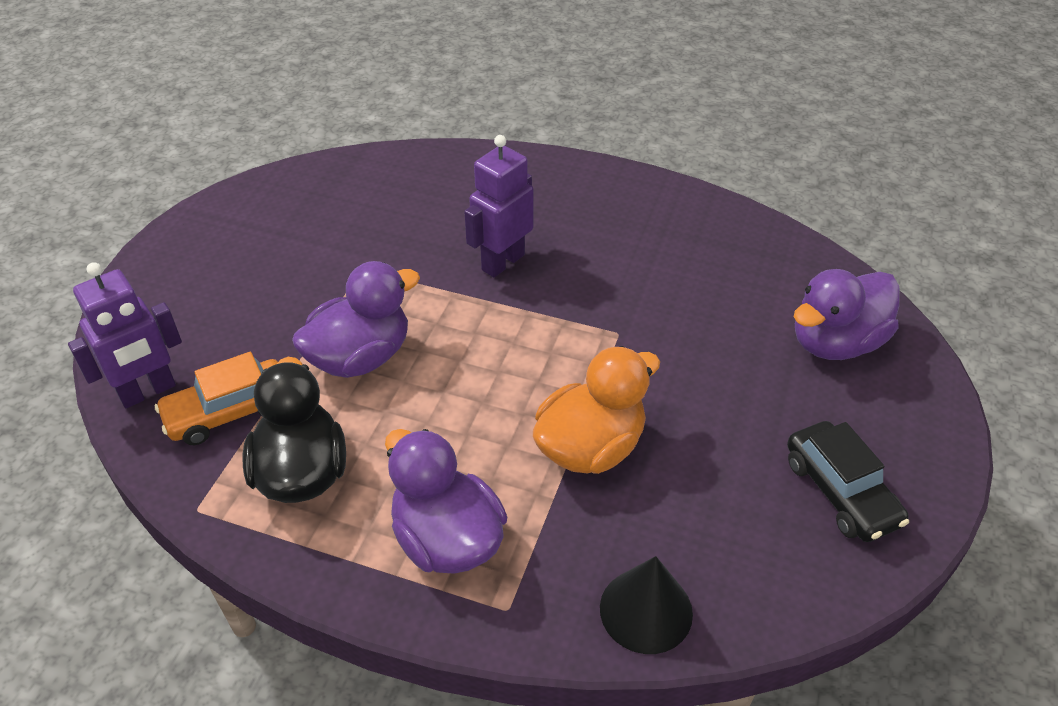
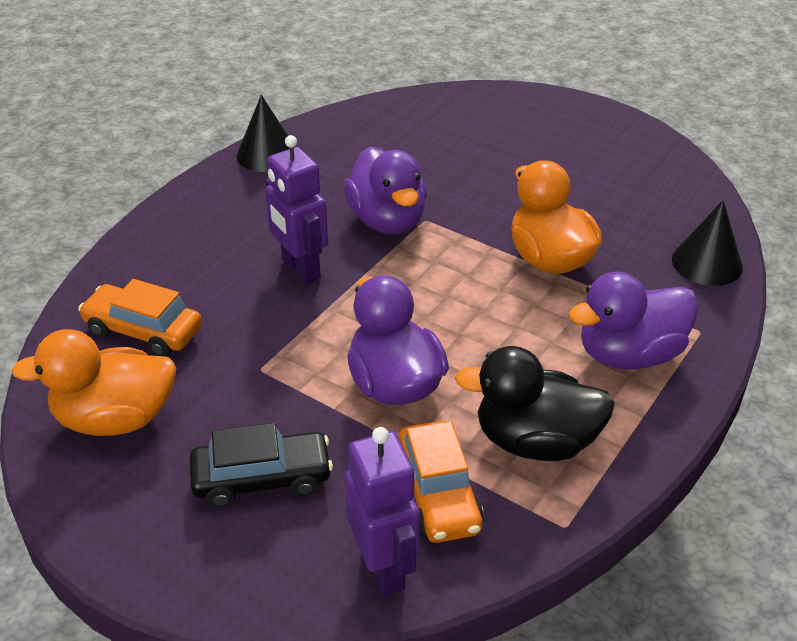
camera: 75 degrees left, 5 degrees down
black car [787,421,909,542] -> black car moved to [190,423,333,508]
purple duck [794,269,900,360] -> purple duck moved to [344,146,427,234]
none -> orange duck [11,329,176,436]
none -> orange car [78,279,202,357]
none -> black cone [237,95,289,172]

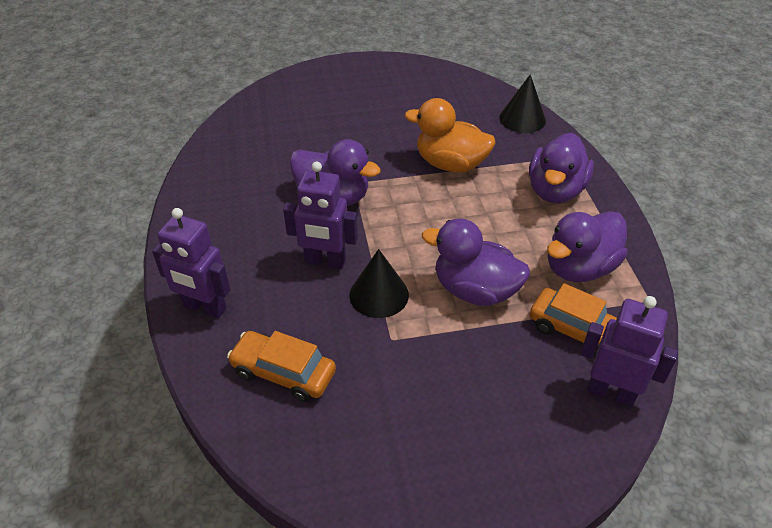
camera: 45 degrees left, 5 degrees up
orange duck [11,329,176,436] -> none
orange car [78,279,202,357] -> orange car turned 45 degrees clockwise [227,331,336,402]
black car [190,423,333,508] -> none
black cone [237,95,289,172] -> black cone moved to [349,249,409,318]
black duck [455,346,615,461] -> purple duck [547,211,628,282]
none -> purple robot [152,208,230,318]

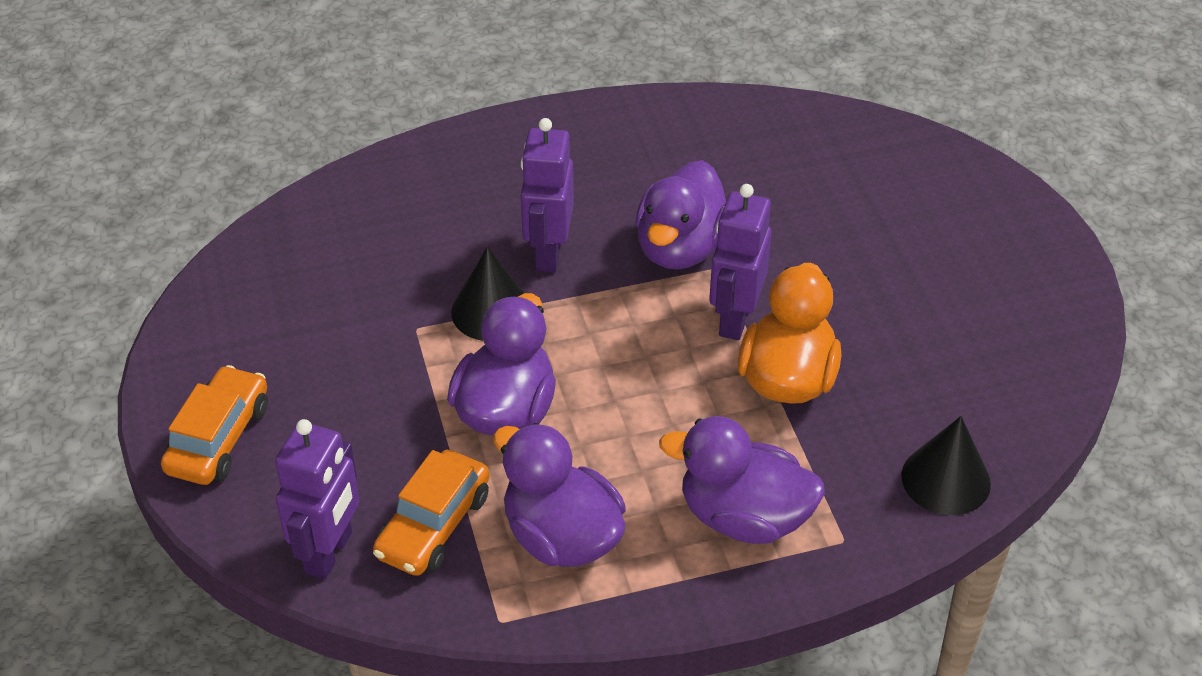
camera: 85 degrees right, 0 degrees up
purple robot [152,208,230,318] -> purple robot moved to [709,184,772,340]
orange car [227,331,336,402] -> orange car moved to [161,365,268,485]

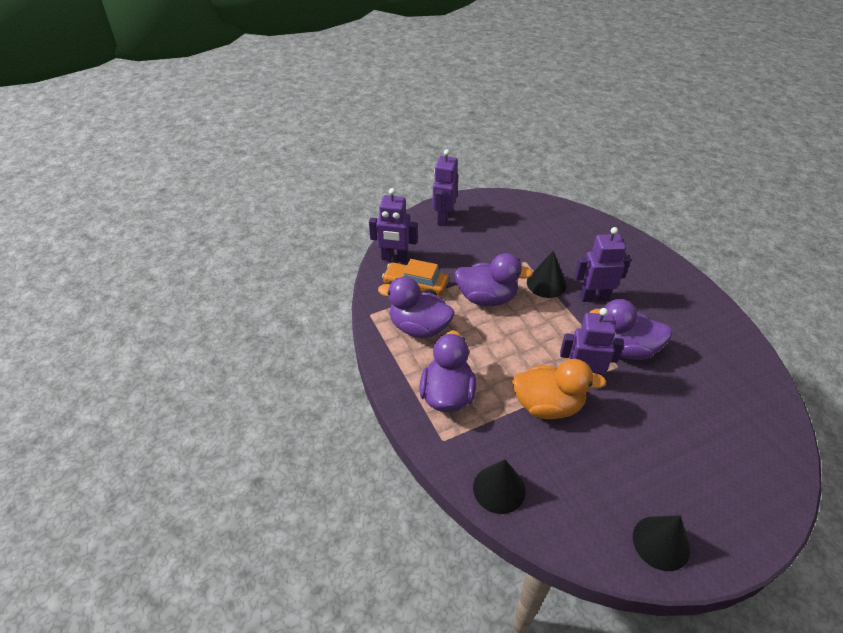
camera: 80 degrees right, 0 degrees up
orange car [161,365,268,485] -> purple robot [432,149,459,226]
purple duck [493,423,626,567] -> purple duck turned 105 degrees counterclockwise [378,277,454,338]
none -> black cone [633,515,690,571]

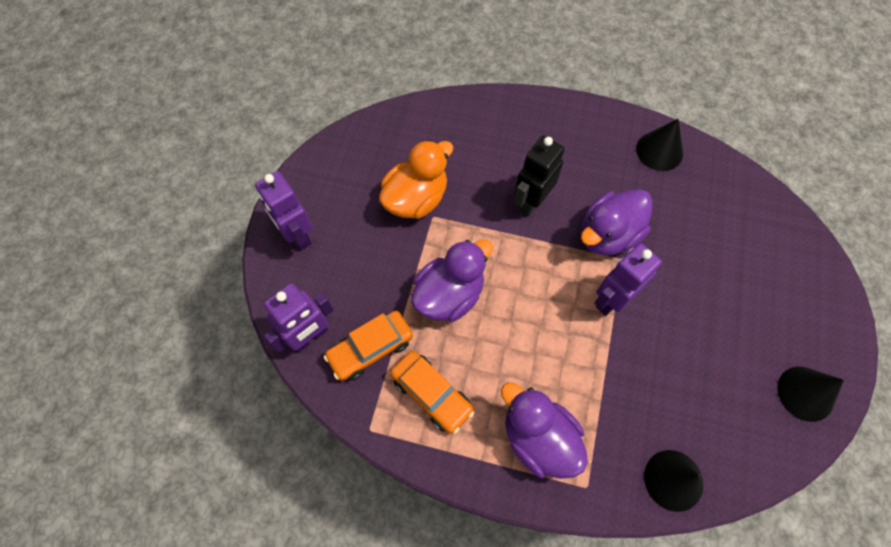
camera: 50 degrees left, 20 degrees up
purple duck [378,277,454,338] -> orange car [390,351,474,434]
orange duck [512,359,606,419] -> orange duck moved to [379,140,453,219]
black cone [527,251,567,298] -> black cone moved to [636,119,683,171]
purple robot [575,227,631,302] -> black robot [514,135,564,217]

